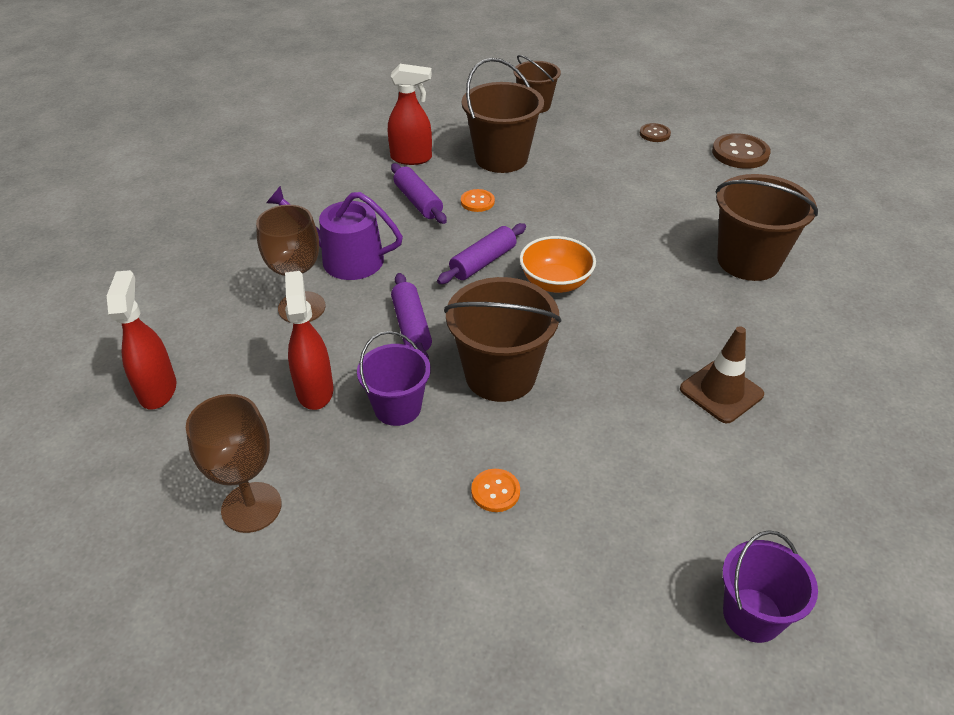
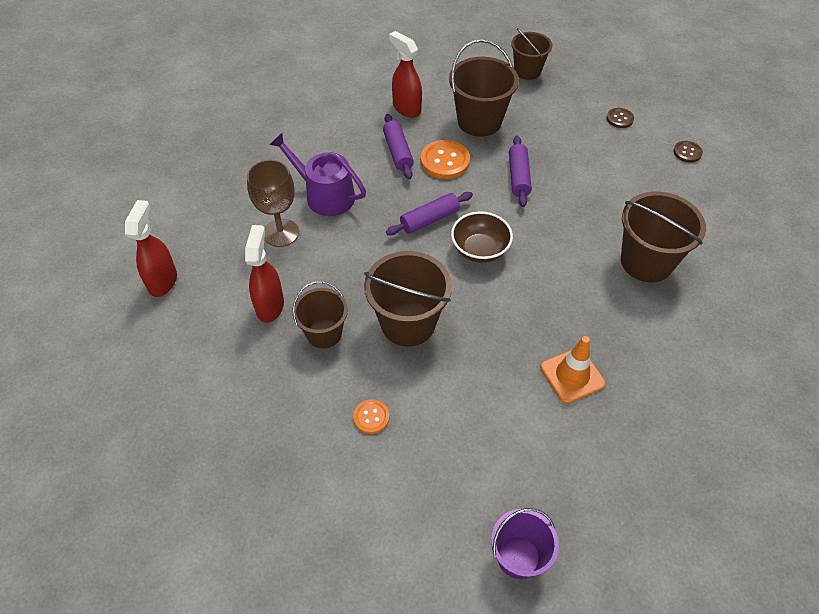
camera: 15 degrees right, 10 degrees up
brown goblet [186,394,282,533] -> none
purple bucket [357,331,431,426] -> brown bucket [292,281,348,349]
red spray bottle [388,64,432,165] -> red spray bottle turned 150 degrees counterclockwise [389,31,422,117]
purple rolling pin [391,273,432,360] -> purple rolling pin moved to [509,136,532,207]
orange button [461,189,495,212] -> orange button [421,140,470,179], size x1.77
orange bowl [519,236,596,293] -> brown bowl [451,211,513,263]
brown traffic cone [680,326,764,423] -> orange traffic cone [540,336,605,403]
brown button [712,133,771,169] -> brown button [673,141,703,162], size x0.57

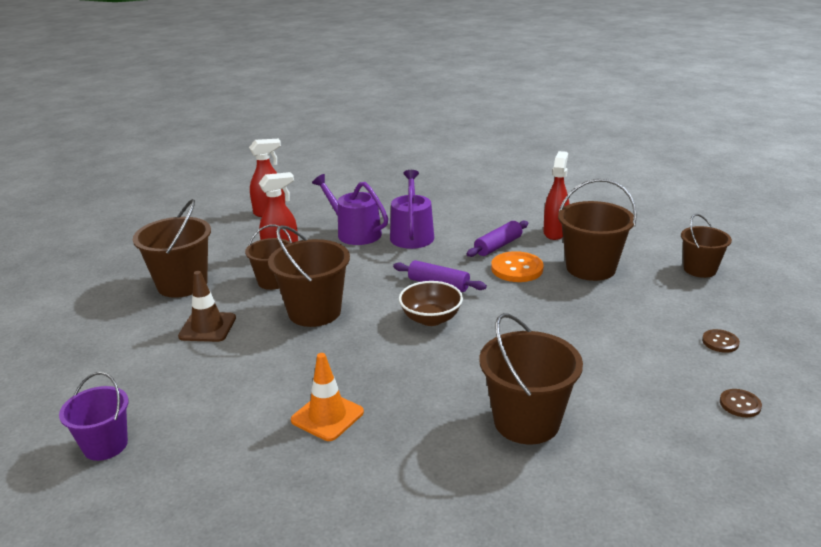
camera: 60 degrees right, 25 degrees down
brown goblet [247,160,299,247] -> purple watering can [312,174,388,245]
orange button [353,399,389,434] -> brown traffic cone [178,271,236,342]
purple rolling pin [509,136,532,207] -> none
none -> brown bucket [133,199,211,298]

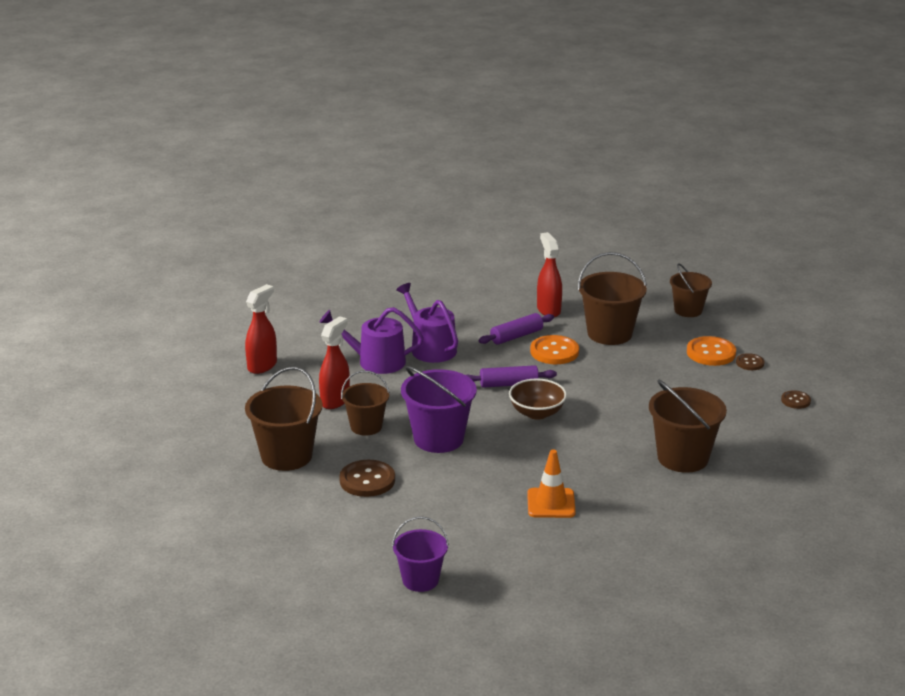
camera: 35 degrees left, 0 degrees up
brown traffic cone [178,271,236,342] -> brown button [339,460,395,497]
brown bucket [268,225,350,327] -> purple bucket [401,366,477,453]
purple rolling pin [467,221,528,257] -> purple rolling pin turned 45 degrees clockwise [479,313,554,345]
none -> orange button [687,336,736,366]

